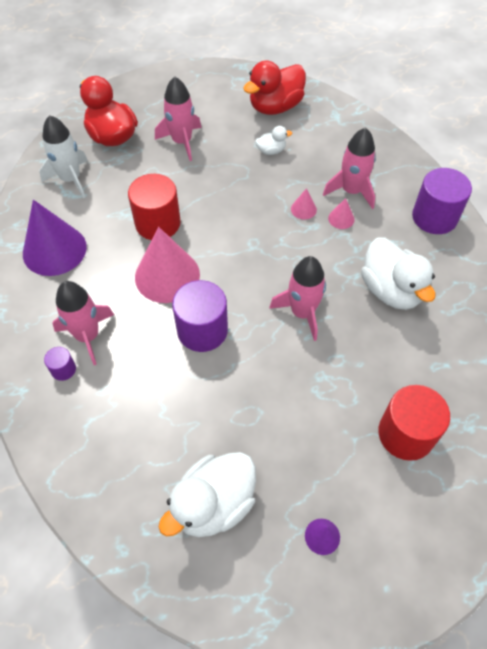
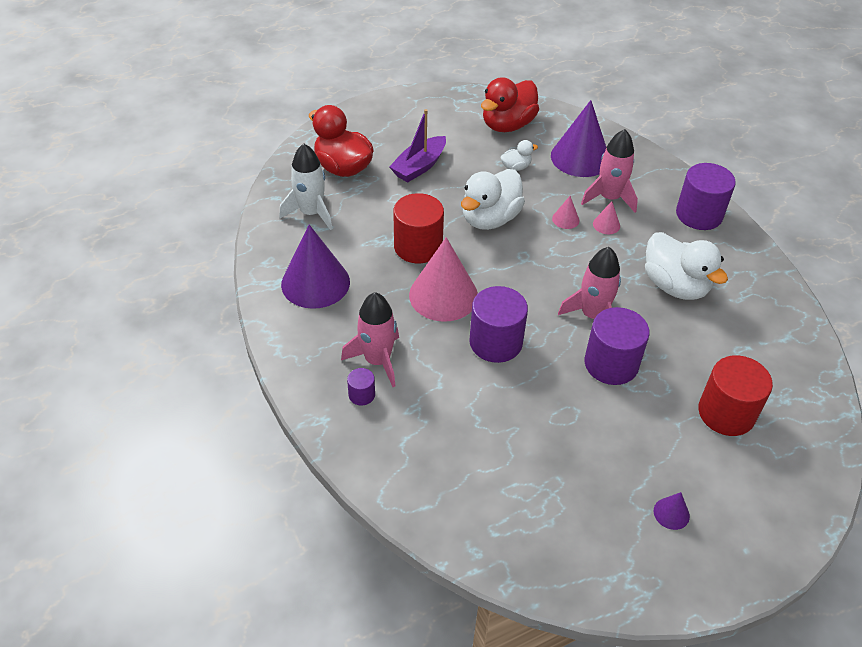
camera: 10 degrees left, 10 degrees down
pink rocket [155,77,202,161] -> purple boat [389,109,446,182]
white duck [159,452,256,537] -> white duck moved to [461,169,525,230]
none -> purple cone [551,100,606,177]
none -> purple cylinder [585,307,650,385]

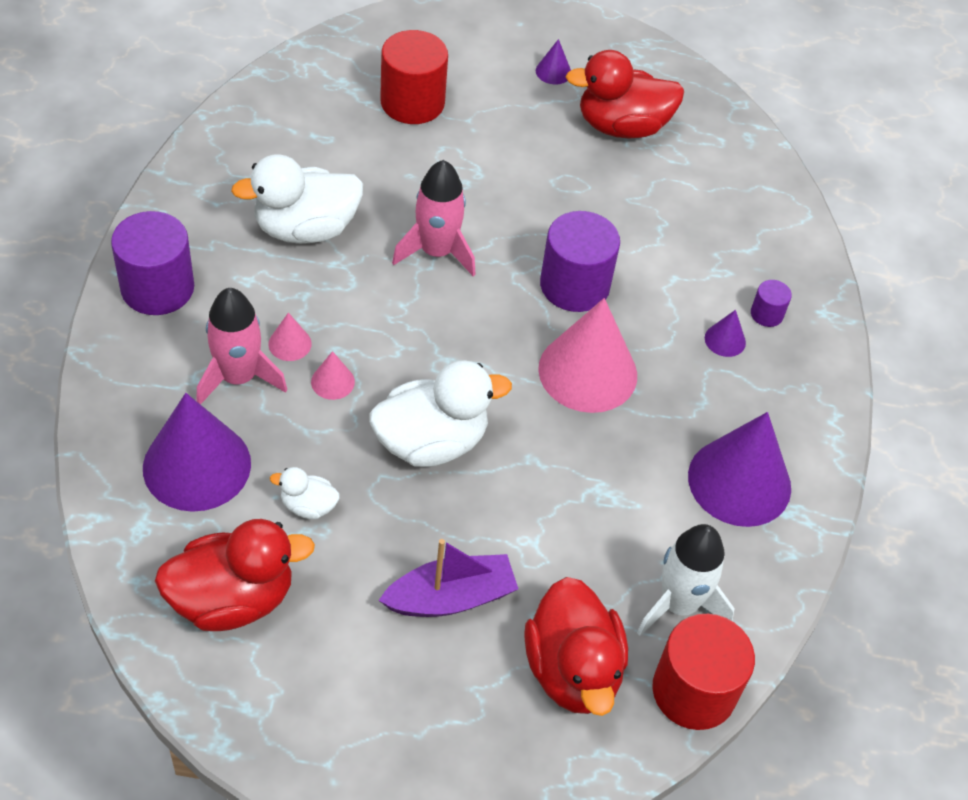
camera: 150 degrees left, 5 degrees up
pink rocket [341,292,399,387] -> purple cone [705,310,746,357]
red cylinder [393,193,444,263] -> red cylinder moved to [652,614,755,730]
purple cylinder [585,307,650,385] -> none
white duck [645,232,728,300] -> white duck turned 105 degrees counterclockwise [231,154,363,244]
none -> red duck [566,50,684,138]

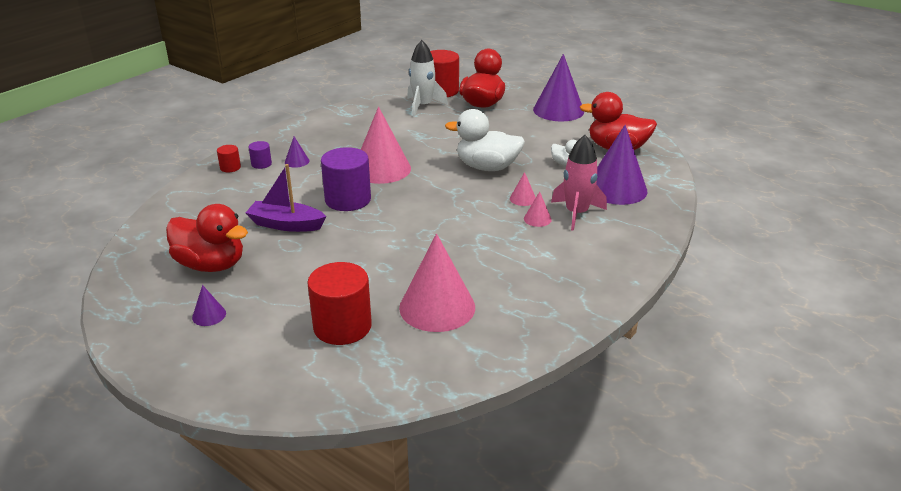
camera: 145 degrees left, 20 degrees down
purple cylinder [111,211,194,315] -> none
white duck [231,154,363,244] -> none
purple boat [378,539,518,617] -> purple boat moved to [246,164,326,232]
pink rocket [392,160,475,276] -> none
purple cone [688,412,791,527] -> purple cone moved to [533,54,584,122]
none -> red cylinder [217,145,241,172]
none -> pink cone [399,234,475,332]

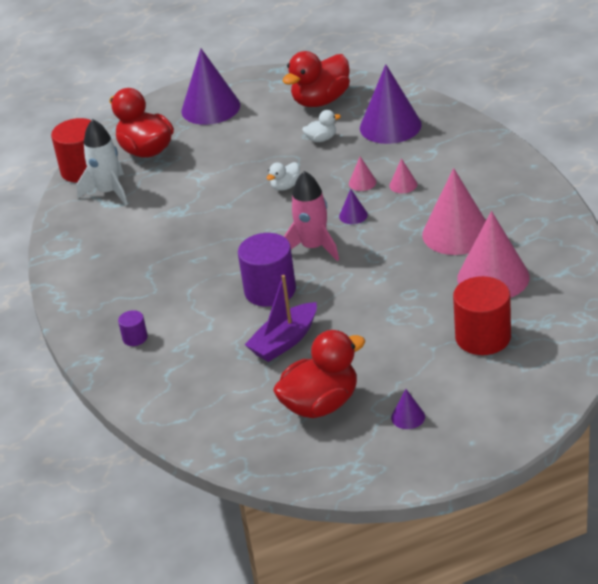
camera: 55 degrees left, 5 degrees up
red cylinder [217,145,241,172] -> none
purple cone [285,137,309,168] -> purple cone moved to [339,189,368,224]
pink cone [361,107,411,184] -> pink cone moved to [422,168,486,255]
white duck [445,109,525,171] -> white duck [266,162,300,191], size x0.48
pink rocket [551,135,607,231] -> pink rocket moved to [284,171,339,261]

